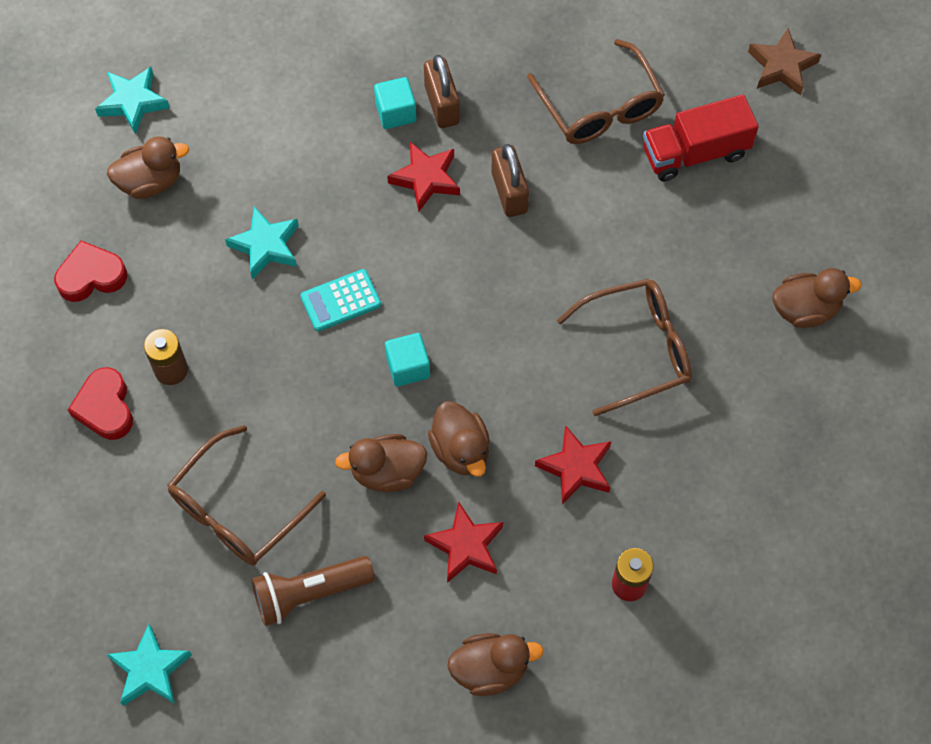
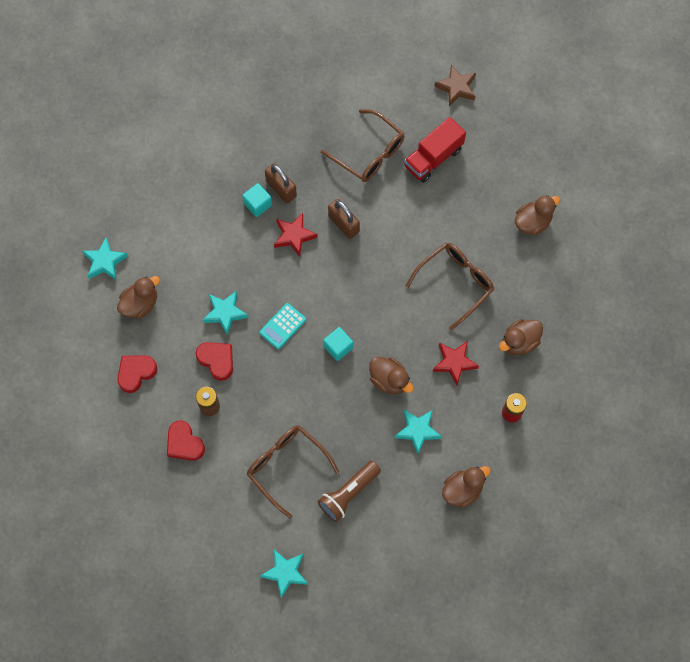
camera: 25 degrees left, 5 degrees up
brown glasses [167,425,326,565] -> brown glasses turned 120 degrees clockwise [247,425,339,519]
brown duck [335,434,427,492] -> brown duck moved to [499,319,543,355]
red star [424,502,503,583] -> turquoise star [395,410,442,454]
none -> red heart [196,342,233,381]

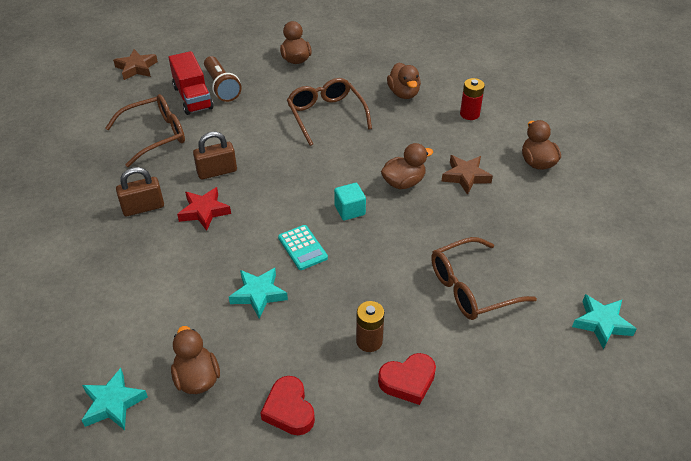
camera: 70 degrees left, 25 degrees down
red heart [196,342,233,381] -> none
turquoise cube [242,183,272,217] -> none
brown flashlight [318,461,381,522] -> brown flashlight moved to [204,56,242,102]
turquoise star [395,410,442,454] -> brown star [441,155,493,195]
red star [433,341,479,385] -> none

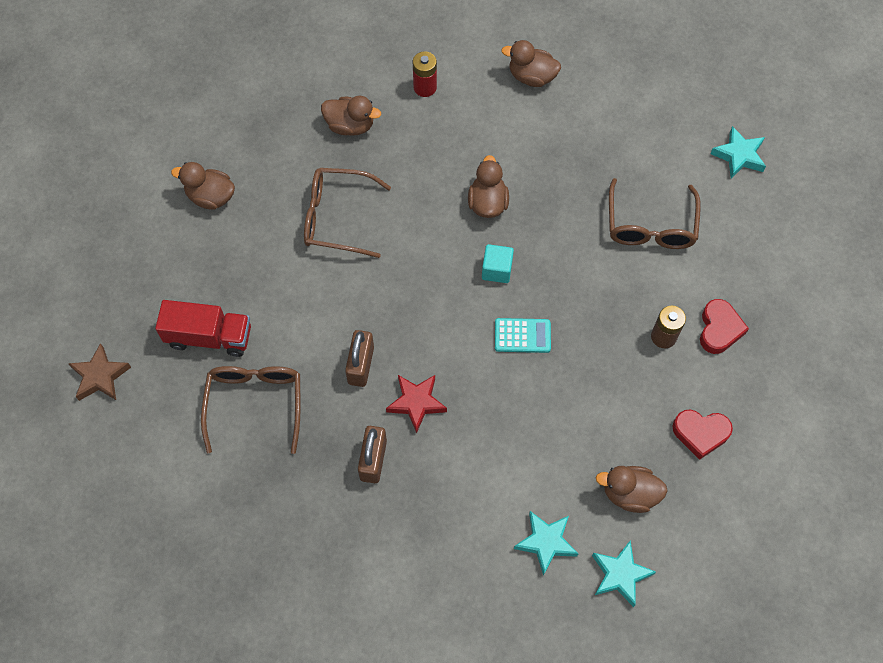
camera: 60 degrees left, 20 degrees up
brown flashlight [204,56,242,102] -> none
turquoise star [229,268,288,318] -> turquoise star moved to [514,511,578,576]
brown star [441,155,493,195] -> none

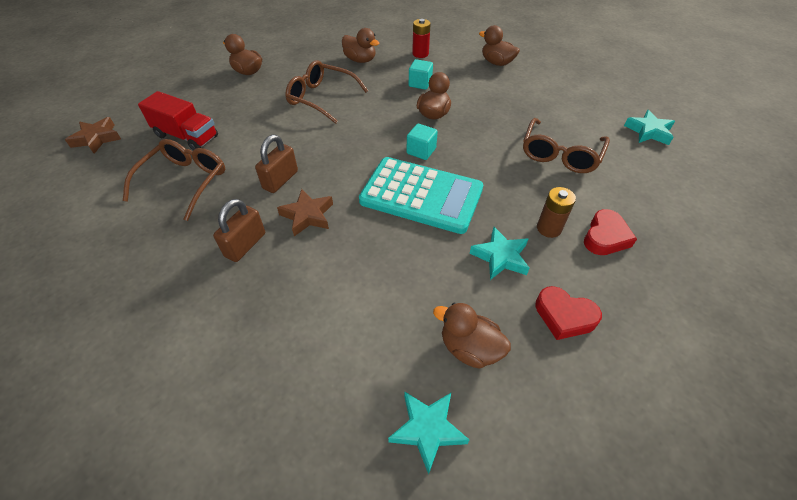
camera: 20 degrees right, 15 degrees down
red star [386,375,447,433] -> brown star [277,189,333,236]
turquoise calculator [495,318,551,353] -> turquoise calculator [359,157,483,234], size x2.21
turquoise star [514,511,578,576] -> turquoise star moved to [470,227,529,280]
none -> turquoise cube [409,59,433,90]

